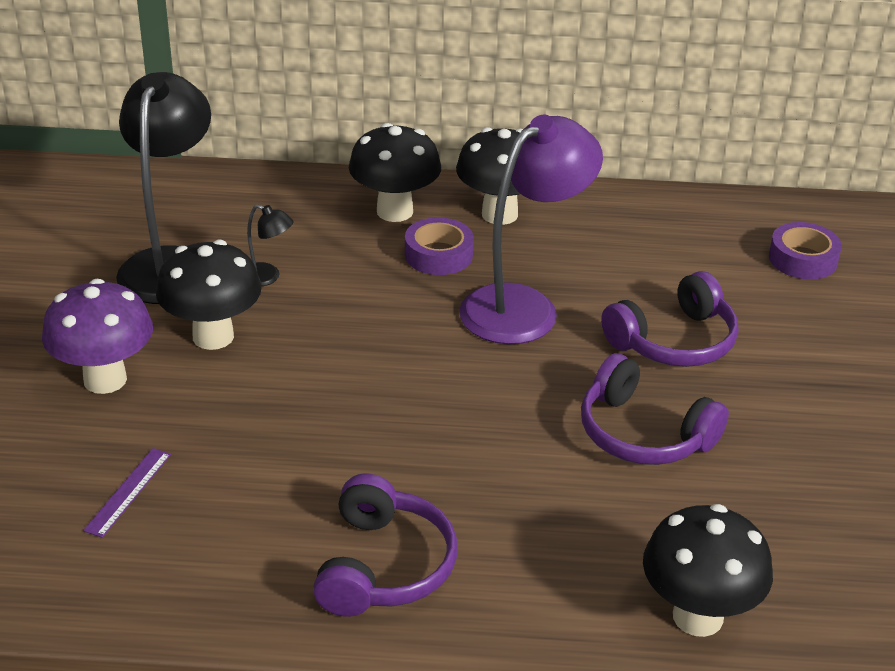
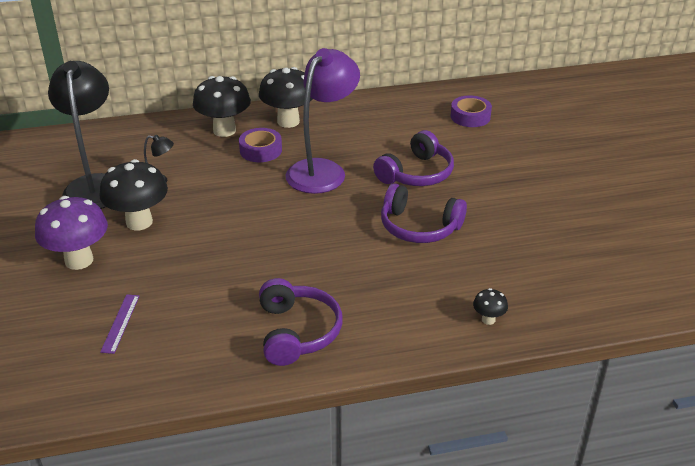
camera: 15 degrees left, 0 degrees up
black mushroom [643,504,773,637] -> black mushroom [473,288,508,325], size x0.46

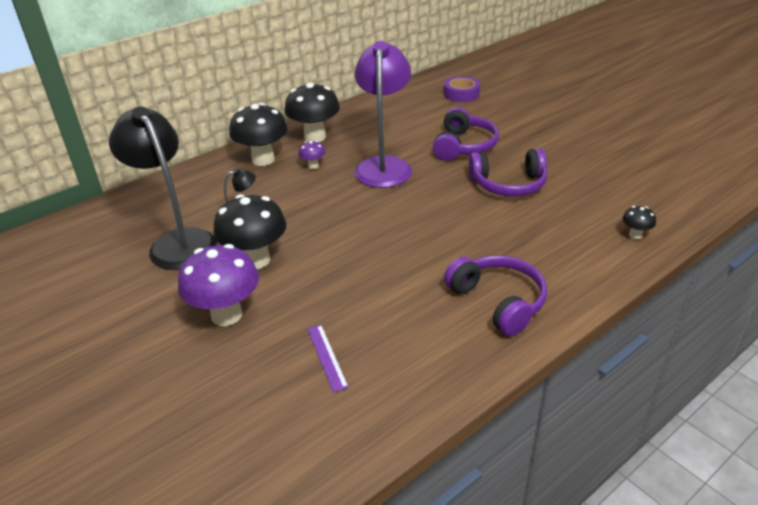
camera: 25 degrees left, 0 degrees up
purple tape [239,128,282,162] -> purple mushroom [299,141,326,169]

